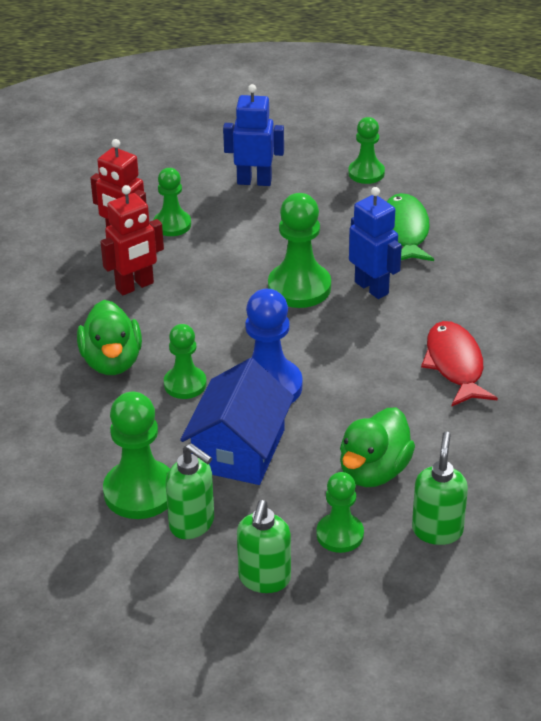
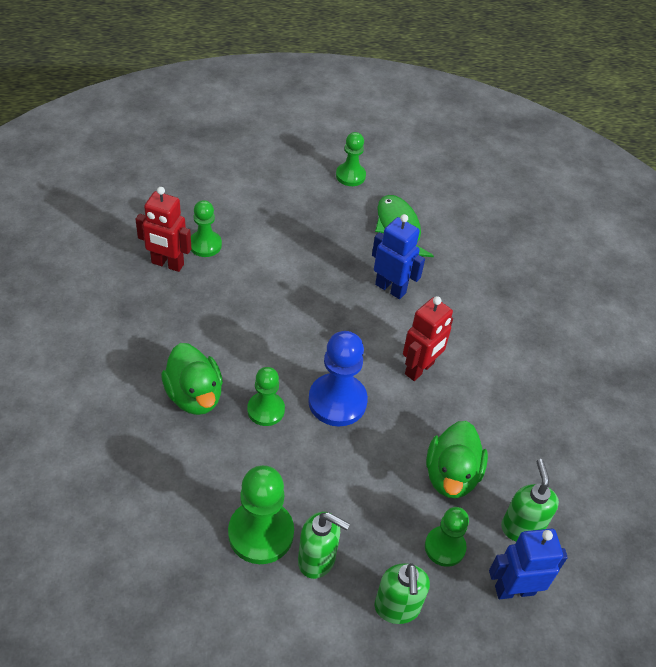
camera: 20 degrees left, 10 degrees up
red robot [100,185,164,295] -> red robot moved to [403,296,453,381]
blue house [180,358,294,485] -> none
blue robot [223,84,284,186] -> blue robot moved to [489,529,568,599]
green pawn [268,193,331,308] -> none
red fish [421,321,498,407] -> none

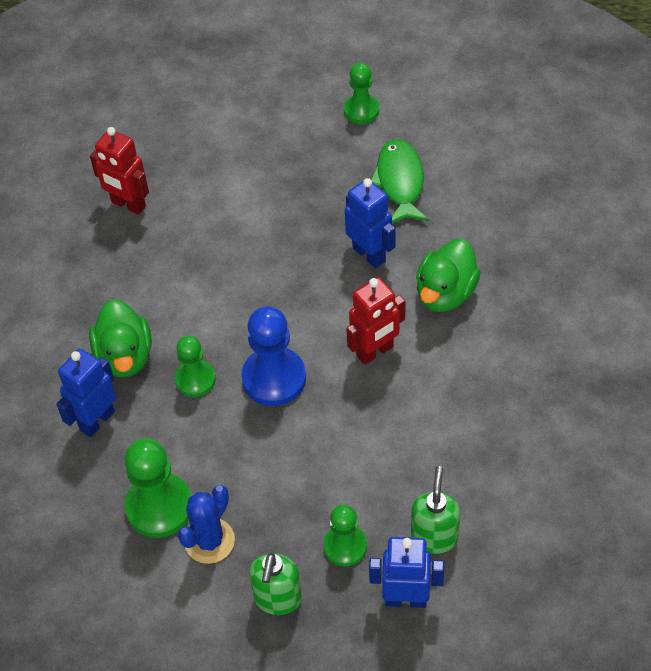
camera: 20 degrees right, 5 degrees up
green pawn [191,200,222,257] -> none
green soap dispenser [298,512,350,579] -> blue cactus [177,485,235,564]
green duck [426,421,488,498] -> green duck moved to [416,239,481,312]
none -> blue robot [56,349,116,438]

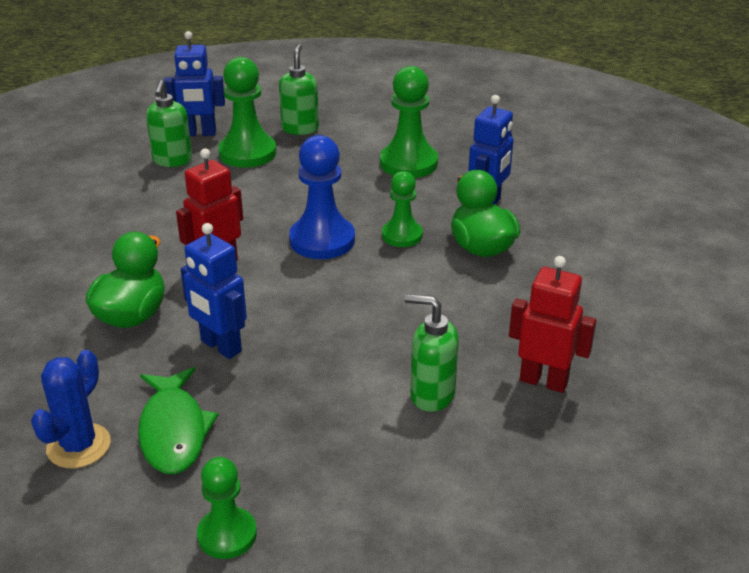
camera: 170 degrees right, 20 degrees down
blue cactus [177,485,235,564] -> blue cactus moved to [31,350,111,468]
green pawn [323,504,367,566] -> green pawn [218,57,277,168], size x1.59
none -> green soap dispenser [405,294,459,412]

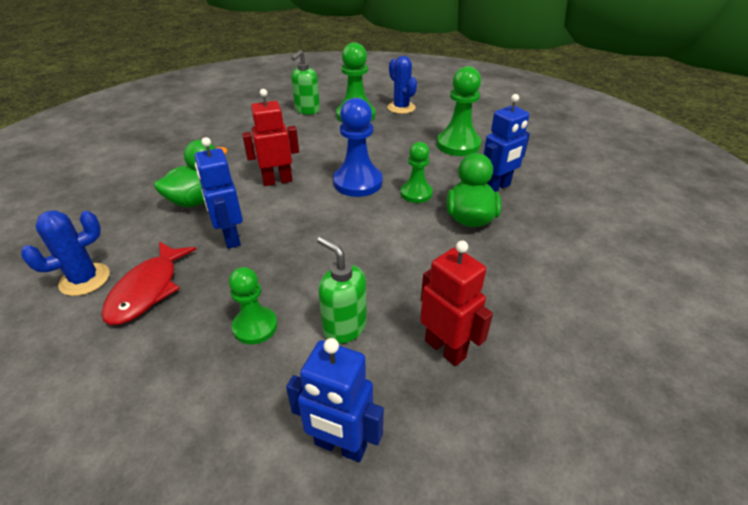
camera: 25 degrees right, 5 degrees up
green fish [138,367,218,474] -> red fish [101,241,197,325]
blue robot [163,31,225,136] -> blue robot moved to [286,338,384,462]
green pawn [197,457,257,559] -> green pawn moved to [229,267,277,344]
green soap dispenser [279,44,319,135] -> blue cactus [387,56,417,114]

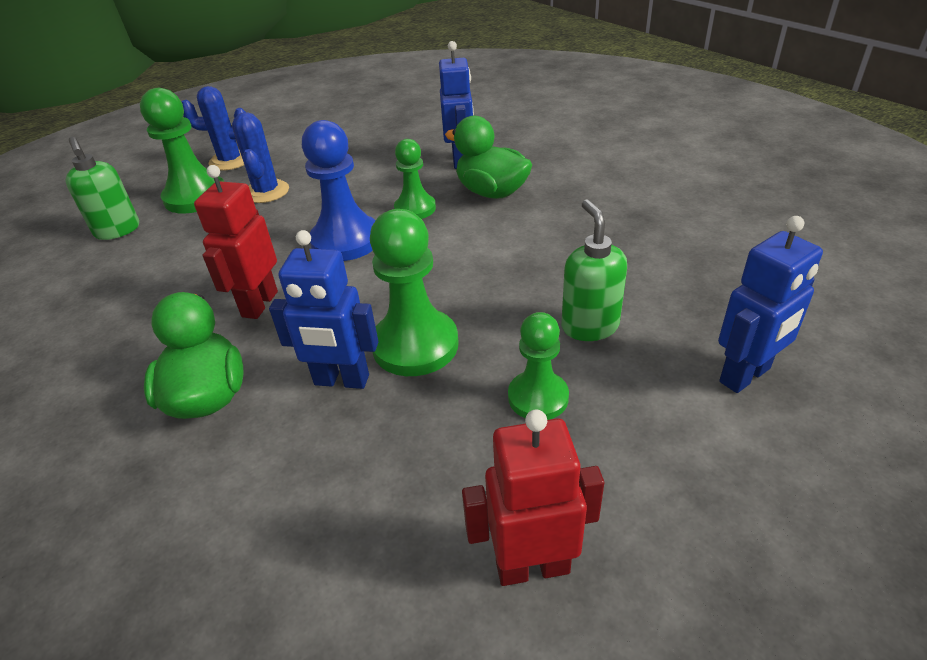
camera: 55 degrees left, 0 degrees up
blue cactus [21,210,110,296] -> blue cactus moved to [232,112,289,203]
red fish [101,241,197,325] -> none
green soap dispenser [317,236,367,344] -> green soap dispenser turned 90 degrees clockwise [561,199,627,341]
red robot [420,241,493,366] -> red robot moved to [462,410,604,586]
green pawn [436,66,481,156] -> green pawn moved to [370,209,459,376]

